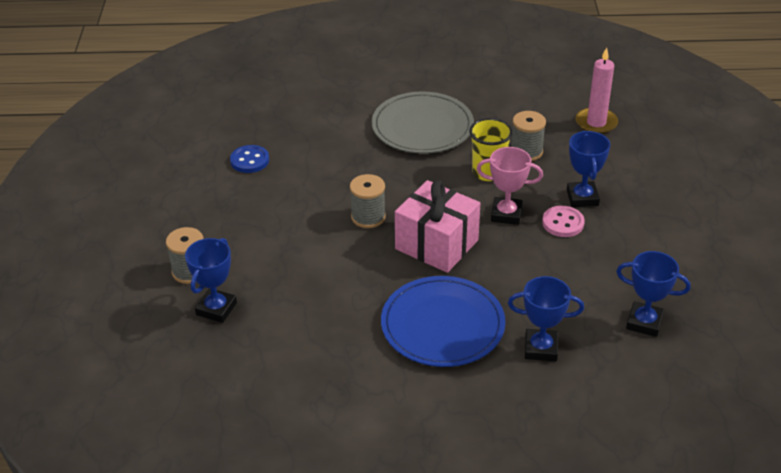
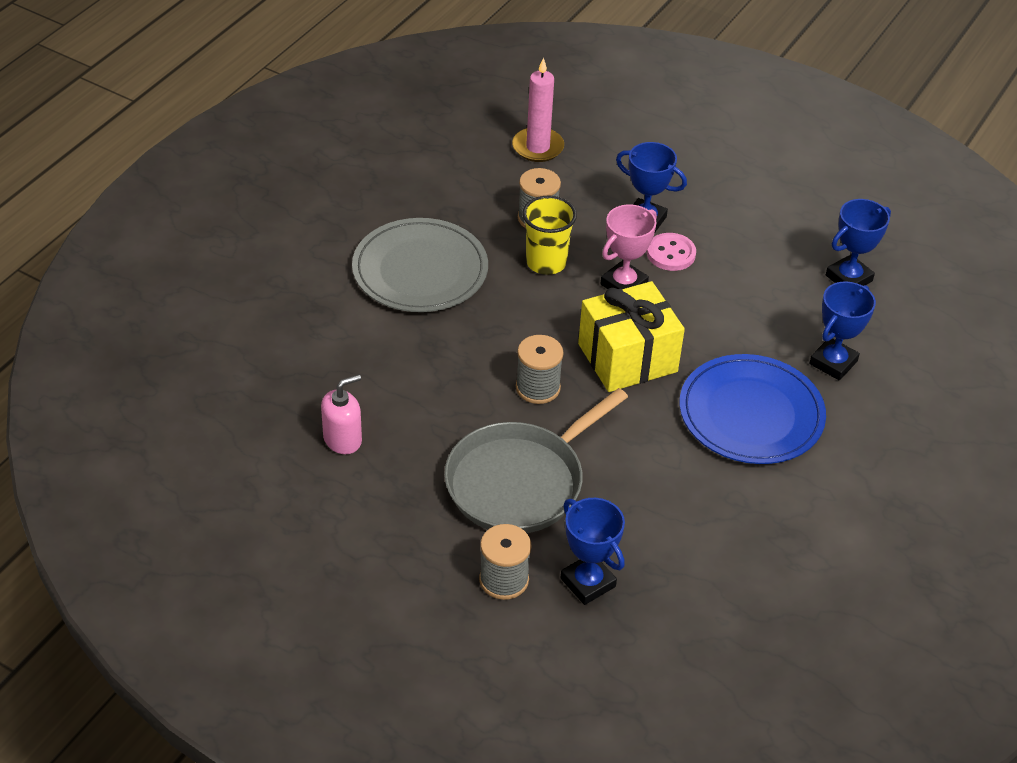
camera: 60 degrees left, 5 degrees up
blue button [230,145,269,173] -> pink soap dispenser [321,374,362,454]
pink gift [395,180,480,273] -> yellow gift [578,281,685,392]
none -> grey pan [444,388,628,533]

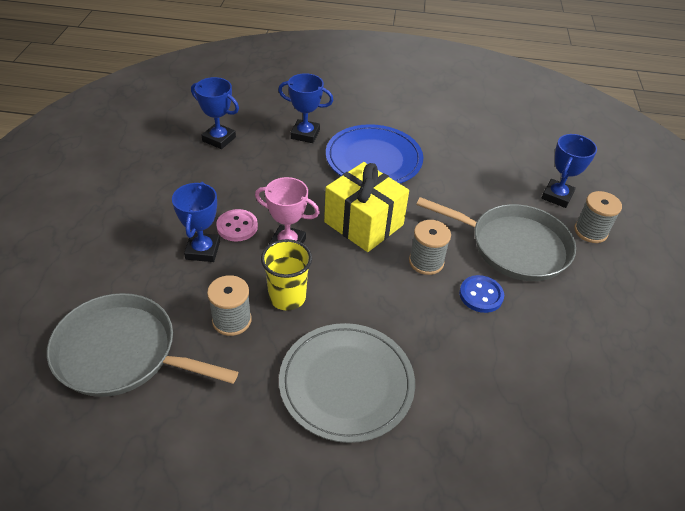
camera: 115 degrees left, 0 degrees up
pink soap dispenser [321,374,362,454] -> none
pink candle [512,58,564,162] -> grey pan [47,293,238,397]
none -> blue button [459,275,504,313]

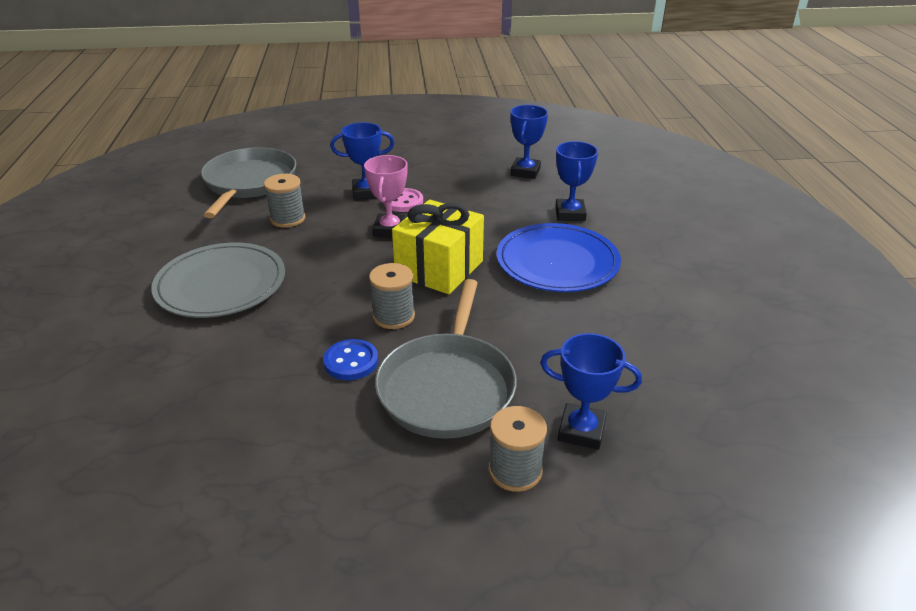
camera: 80 degrees right, 10 degrees down
yellow cup [261,239,312,310] -> none

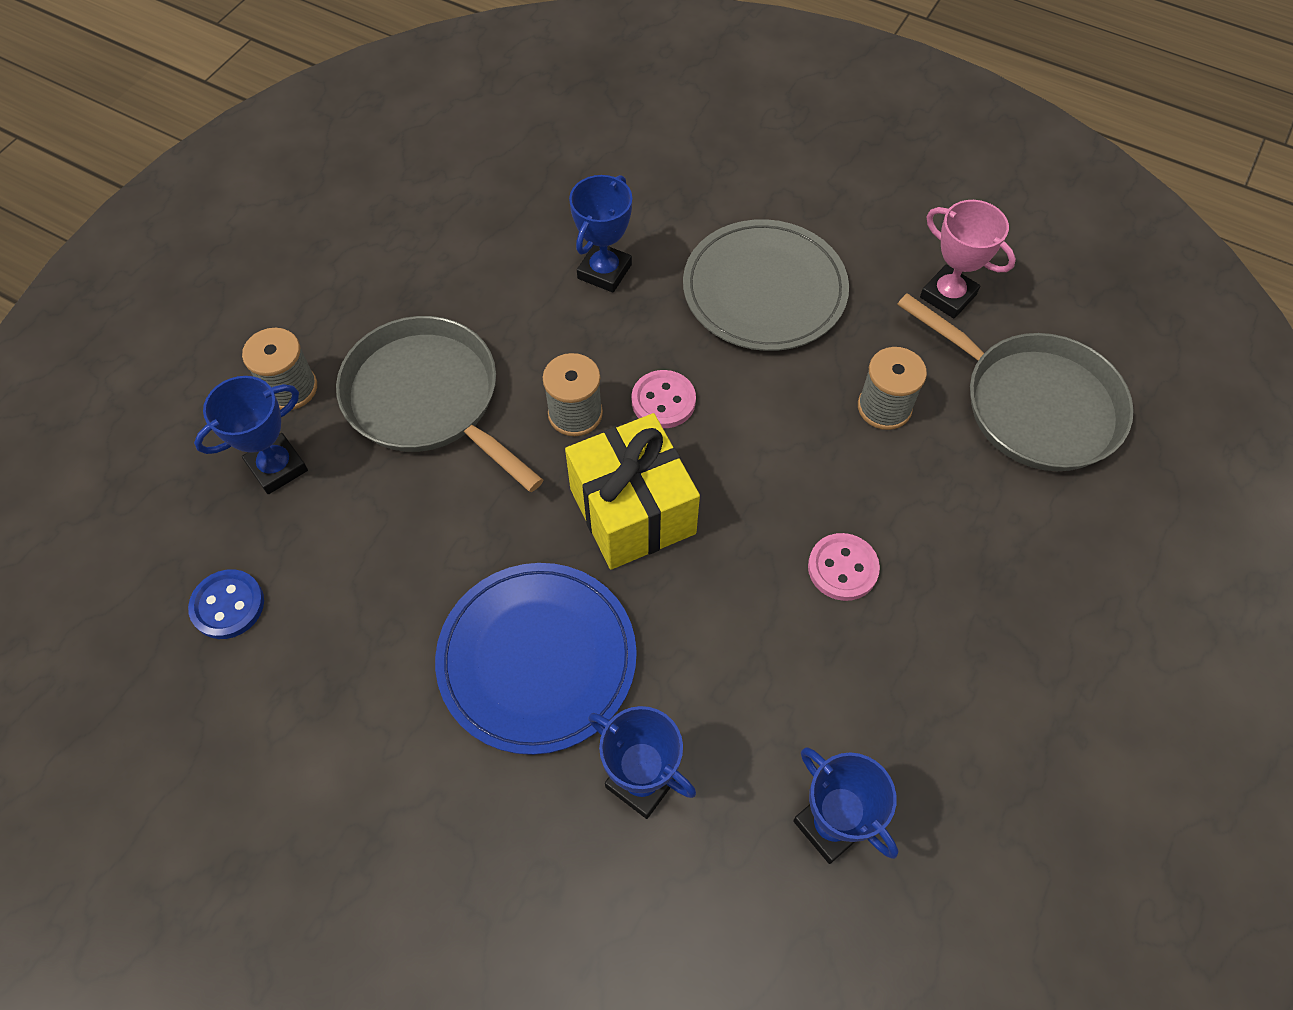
camera: 125 degrees right, 25 degrees up
blue button [323,339,378,380] -> blue button moved to [188,569,264,639]
blue trophy [330,122,394,199] -> blue trophy moved to [569,175,632,293]
pink trophy [364,155,407,237] -> pink trophy moved to [920,200,1016,319]
none -> pink button [631,370,696,428]

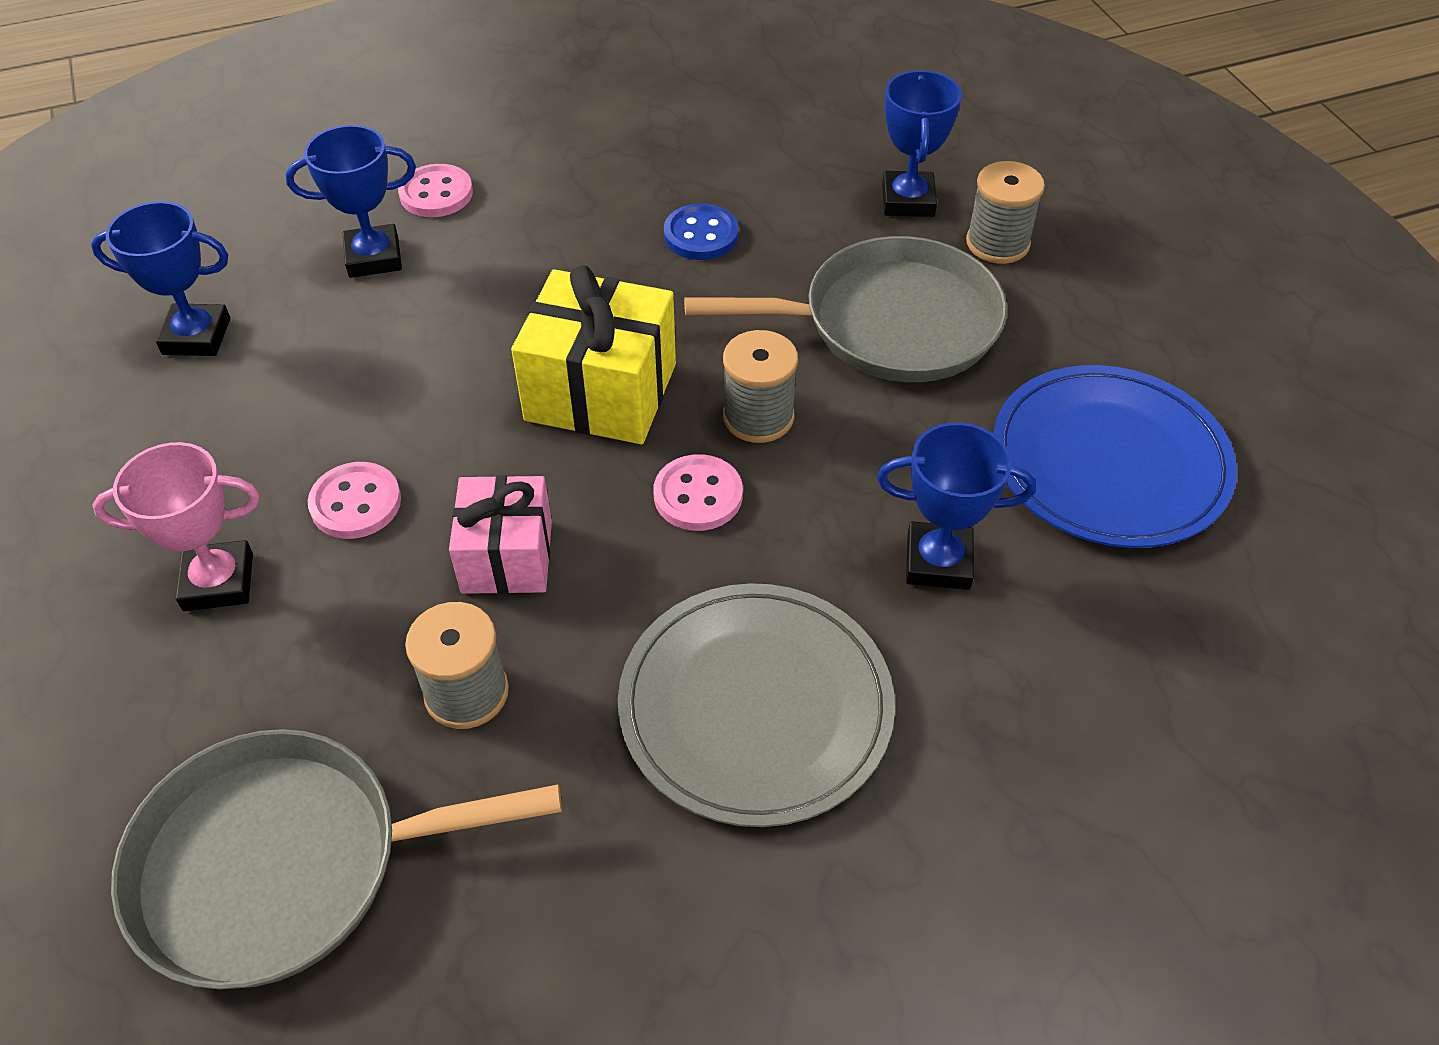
camera: 130 degrees right, 10 degrees down
blue button [188,569,264,639] -> blue button moved to [664,204,739,260]
blue plate [435,563,637,755] -> blue plate moved to [993,365,1237,548]
blue trophy [569,175,632,293] -> blue trophy turned 60 degrees counterclockwise [877,422,1036,590]
pink trophy [920,200,1016,319] -> pink trophy moved to [92,442,260,611]
none -> pink button [398,164,473,217]
none -> pink gift [449,475,552,594]

